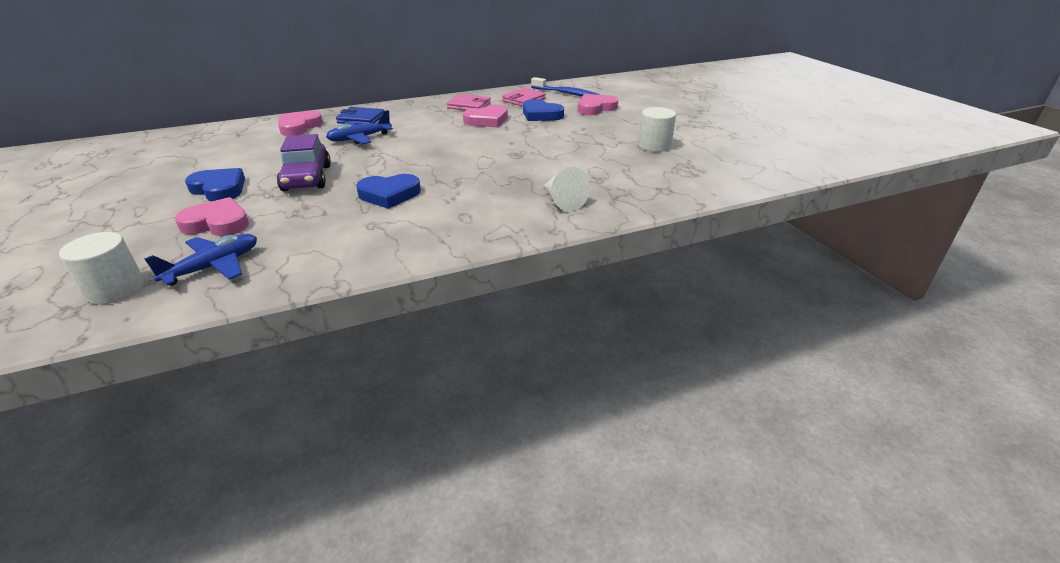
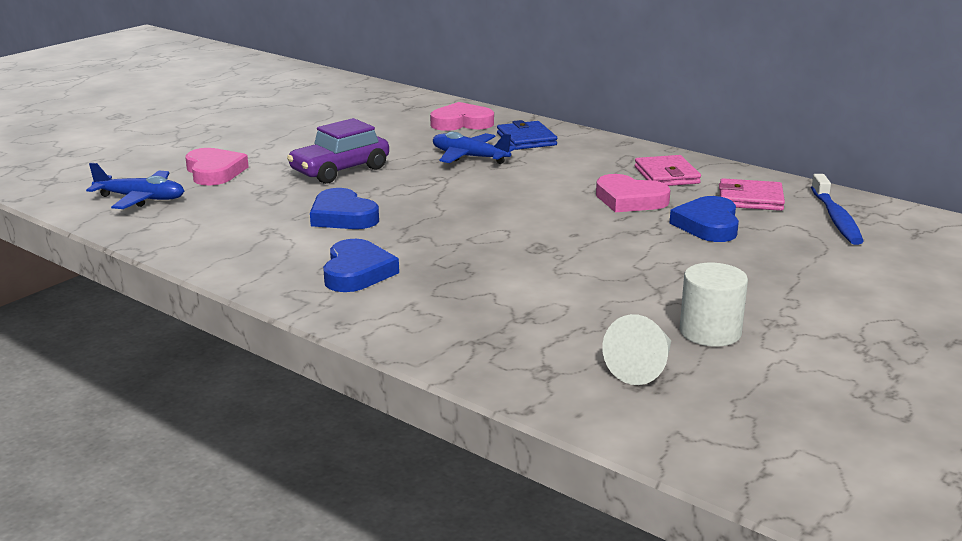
camera: 60 degrees right, 10 degrees down
white cylinder [59,232,144,305] -> none
blue heart [185,168,245,201] -> blue heart moved to [323,239,399,292]
white cone [544,167,590,211] -> white cone moved to [602,314,671,385]
pink heart [578,94,618,115] -> none

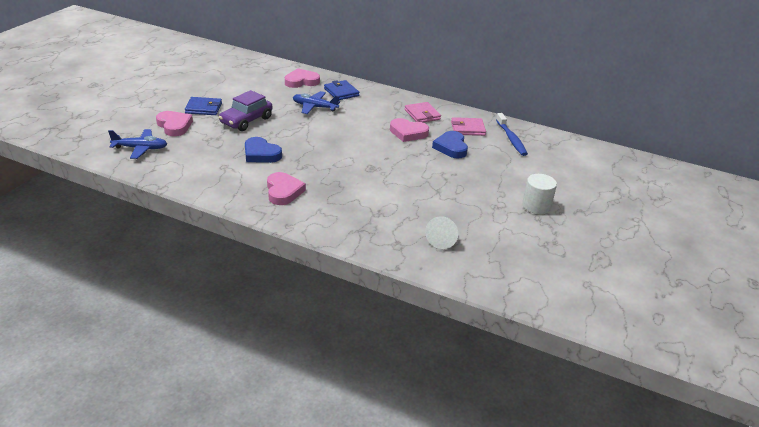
camera: 15 degrees left, 10 degrees up
blue heart [323,239,399,292] -> pink heart [267,172,306,205]
white cylinder [679,263,748,347] -> white cylinder moved to [522,174,557,214]
none -> blue wallet [185,97,222,115]

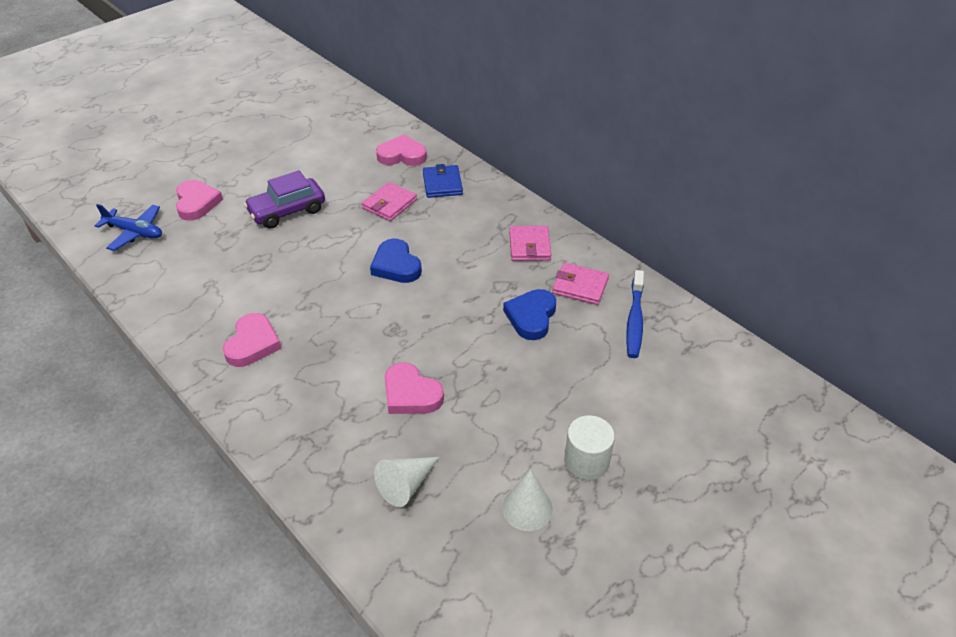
camera: 25 degrees right, 10 degrees up
blue wallet [185,97,222,115] -> none
blue heart [245,137,282,163] -> blue heart moved to [370,239,422,283]
blue plane [293,91,340,114] -> pink wallet [362,182,417,221]
pink heart [390,118,429,142] -> pink heart moved to [385,362,444,414]
none -> white cone [502,469,553,531]

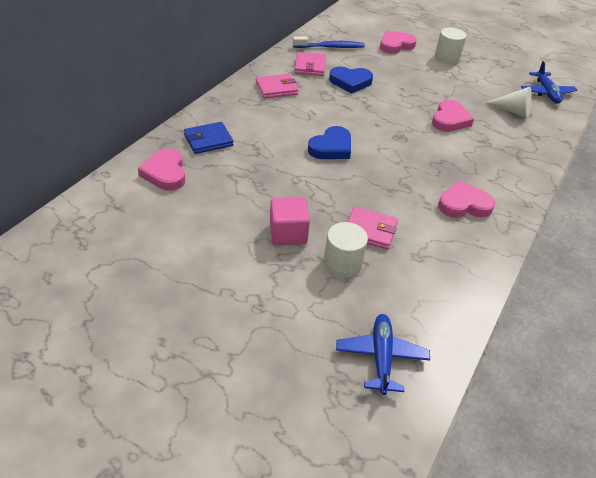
camera: 110 degrees left, 0 degrees up
pink heart [176,180,223,221] -> pink heart moved to [380,30,417,54]
purple car [244,170,325,229] -> pink cube [270,197,310,245]
pink wallet [362,182,417,221] -> pink wallet moved to [347,207,398,250]
white cone [502,469,553,531] -> none
none -> white cylinder [324,222,368,278]
none -> blue plane [521,61,577,104]

